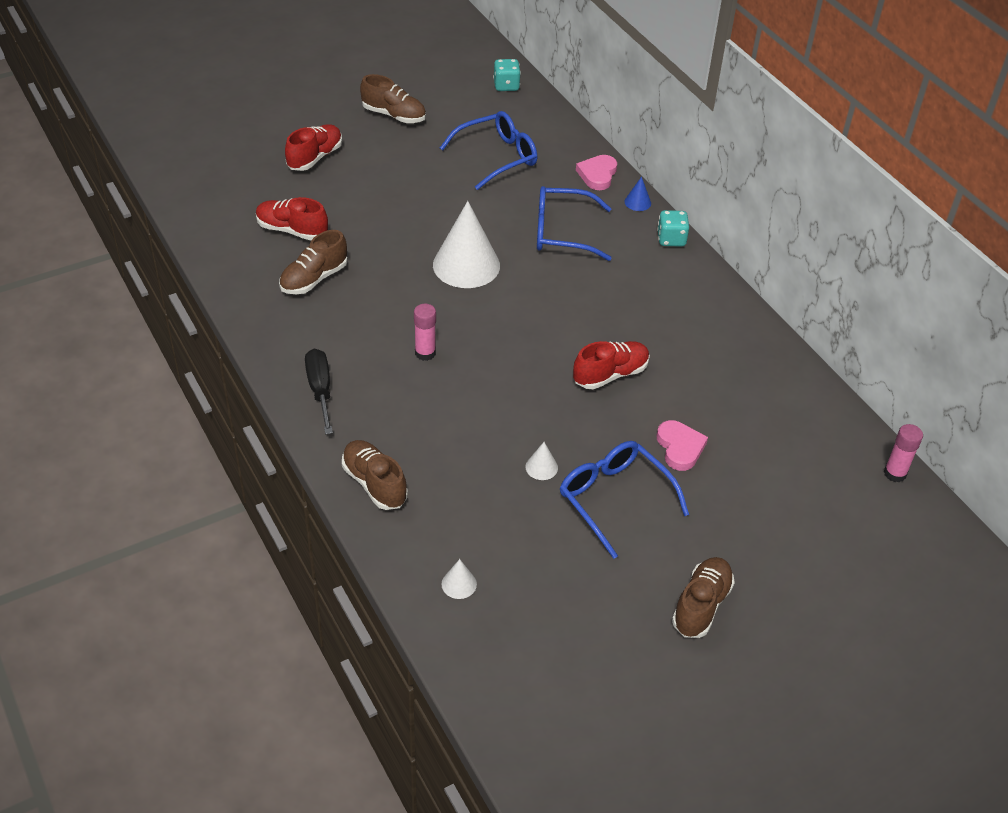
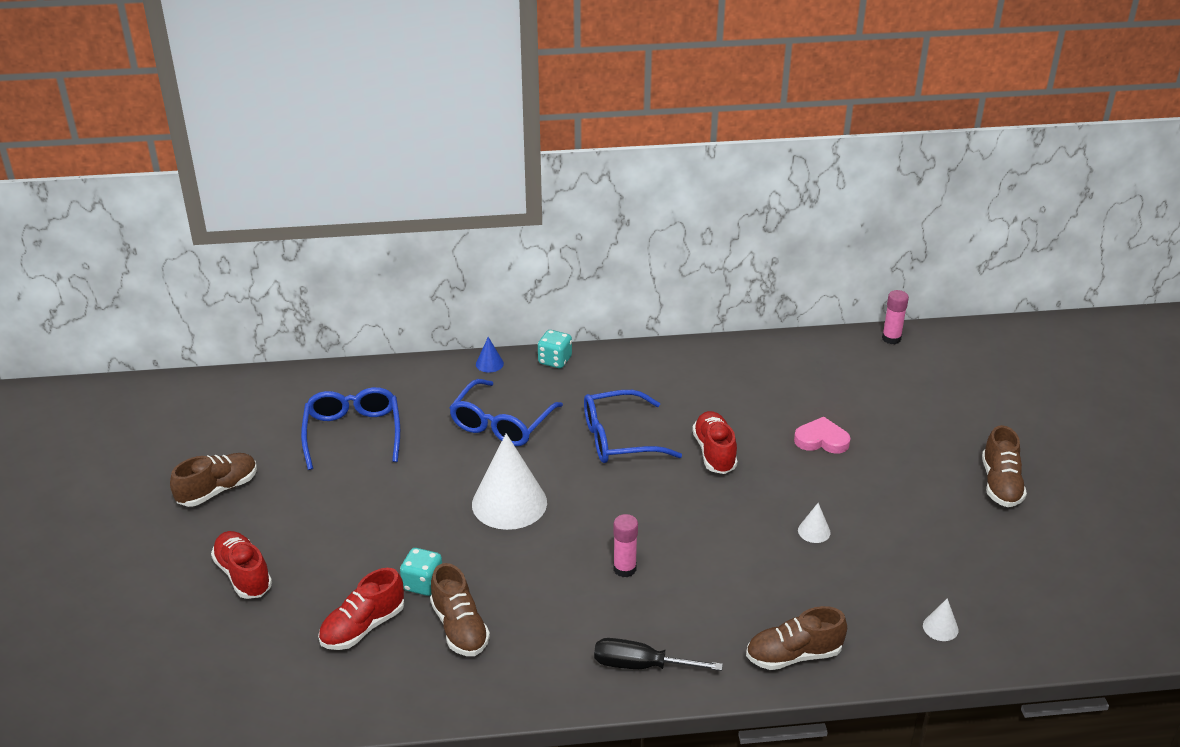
camera: 65 degrees left, 10 degrees down
turquoise dice [493,59,521,91] -> turquoise dice moved to [400,548,442,596]
blue glasses [560,441,689,559] -> blue glasses moved to [584,390,682,463]
pink heart [576,155,617,190] -> none
brown shoe [672,557,735,638] -> brown shoe turned 135 degrees counterclockwise [982,425,1027,507]

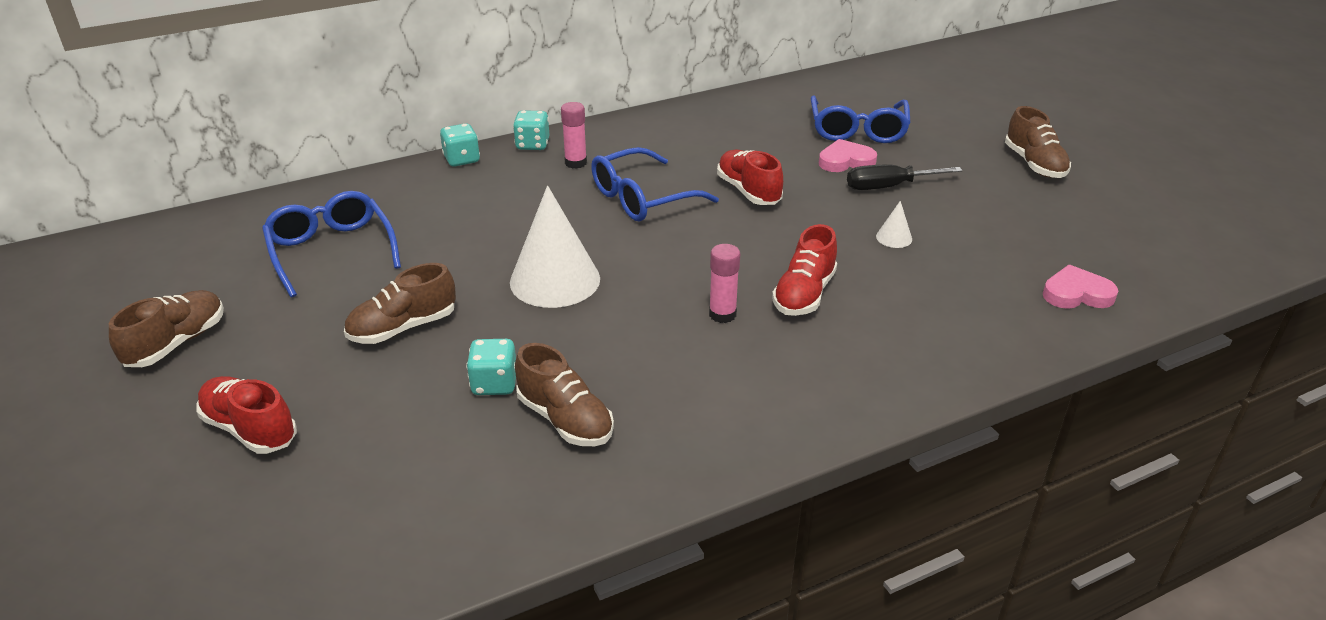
camera: 20 degrees left, 0 degrees up
red shoe [318,568,404,650] -> red shoe moved to [772,224,837,316]
blue glasses [449,379,563,446] -> blue glasses moved to [811,96,911,143]
blue cone [476,337,504,373] -> turquoise dice [440,123,480,167]
black screwdriver [594,638,723,671] -> black screwdriver moved to [847,164,963,190]
brown shoe [746,606,847,670] -> brown shoe moved to [344,263,456,344]
pink glue stick [882,290,909,344] -> pink glue stick moved to [561,102,587,169]
white cone [923,598,959,641] -> pink heart [1043,265,1118,309]

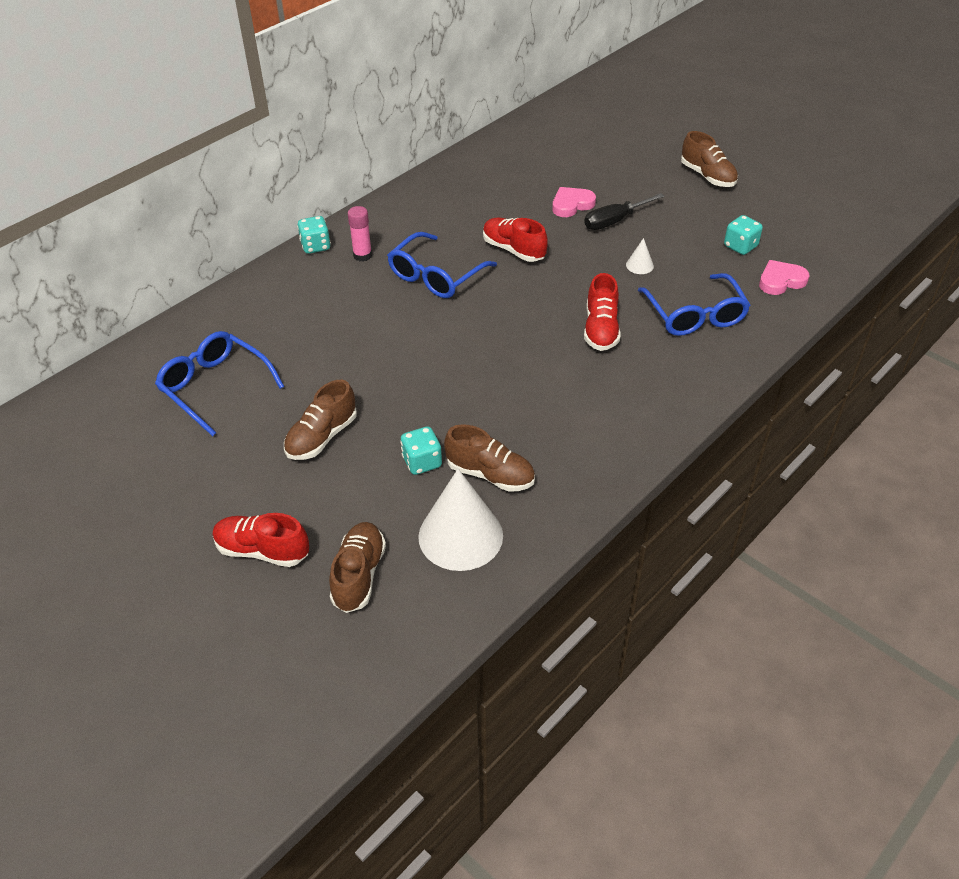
camera: 20 degrees left, 10 degrees up
brown shoe [109,290,224,367] -> brown shoe moved to [329,522,386,613]
turquoise dice [440,123,480,167] -> turquoise dice moved to [724,215,763,255]
white cone [510,185,600,308] -> white cone moved to [418,469,503,571]
pink glue stick [709,244,740,323] -> none
blue glasses [811,96,911,143] -> blue glasses moved to [638,273,750,336]

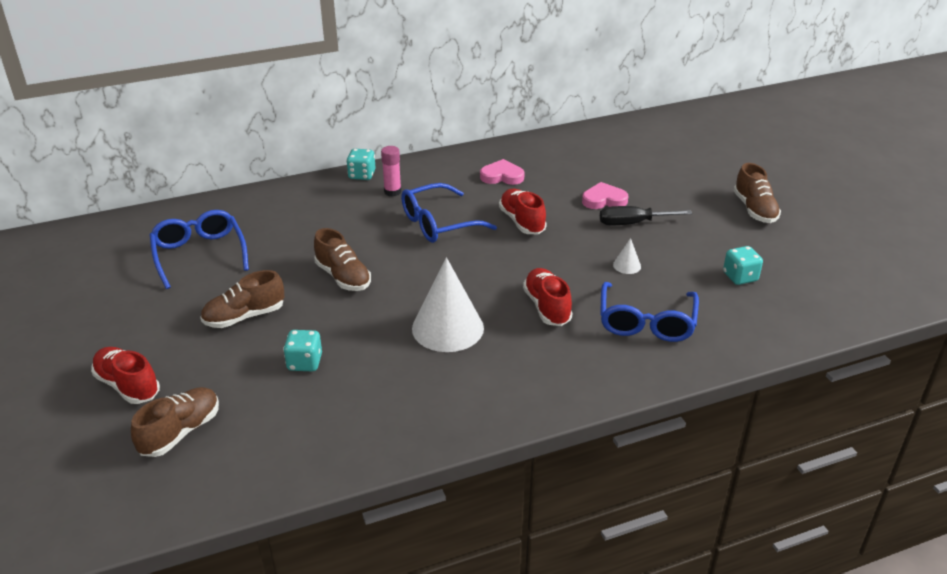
camera: 25 degrees right, 10 degrees down
white cone [418,469,503,571] -> white cone moved to [412,257,484,352]
brown shoe [444,424,535,492] -> brown shoe moved to [314,228,371,291]
red shoe [584,273,621,351] -> red shoe turned 135 degrees clockwise [523,268,572,326]
pink heart [759,260,809,295] -> pink heart moved to [480,159,525,185]

